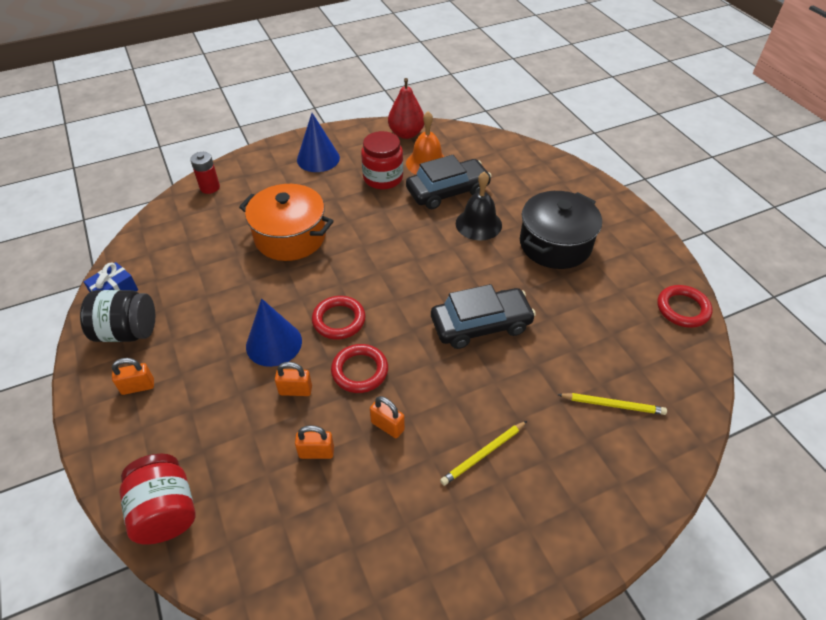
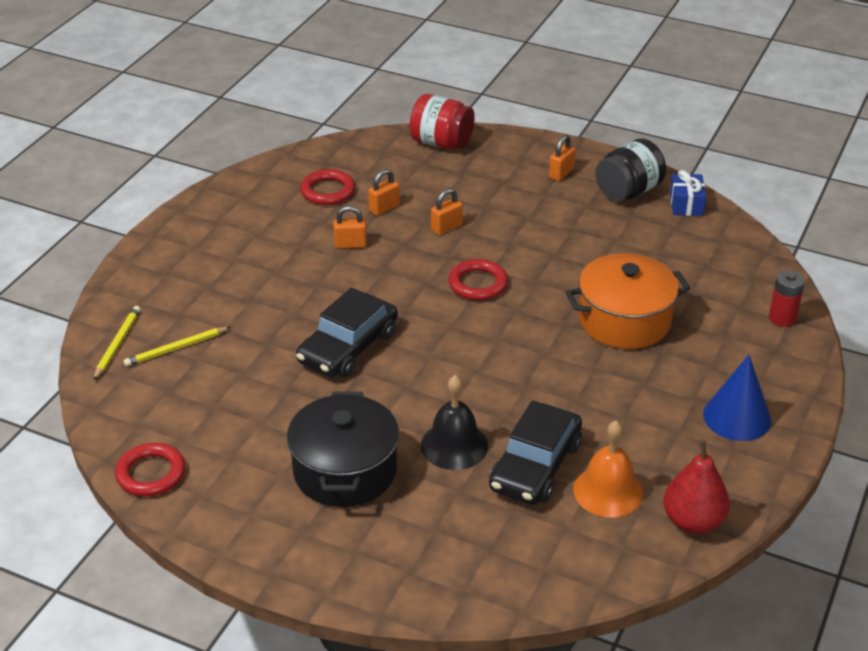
camera: 140 degrees right, 10 degrees down
blue cone [246,298,302,367] -> none
red ring [331,344,388,393] -> red ring moved to [300,169,355,205]
red jar [361,131,403,189] -> none
yellow pencil [440,421,527,486] -> yellow pencil moved to [93,306,141,380]

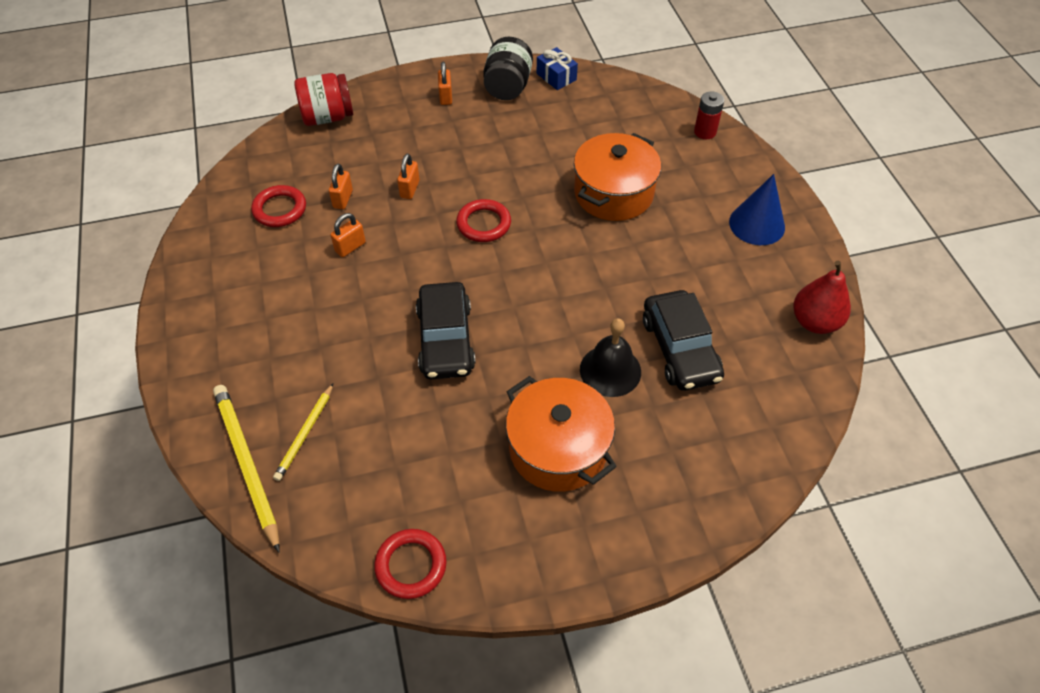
camera: 40 degrees left, 15 degrees up
yellow pencil [93,306,141,380] -> yellow pencil [213,385,280,553], size x1.69
black pot [287,391,399,507] -> orange pot [506,376,617,492]
orange bell [573,420,643,517] -> none

